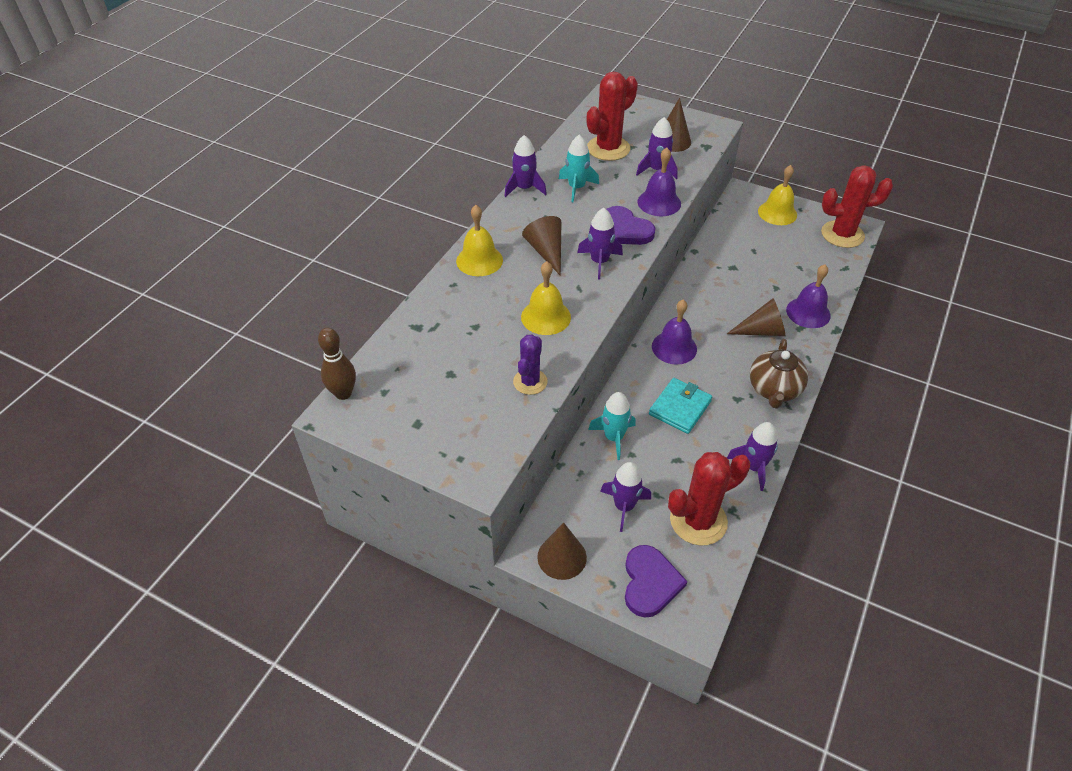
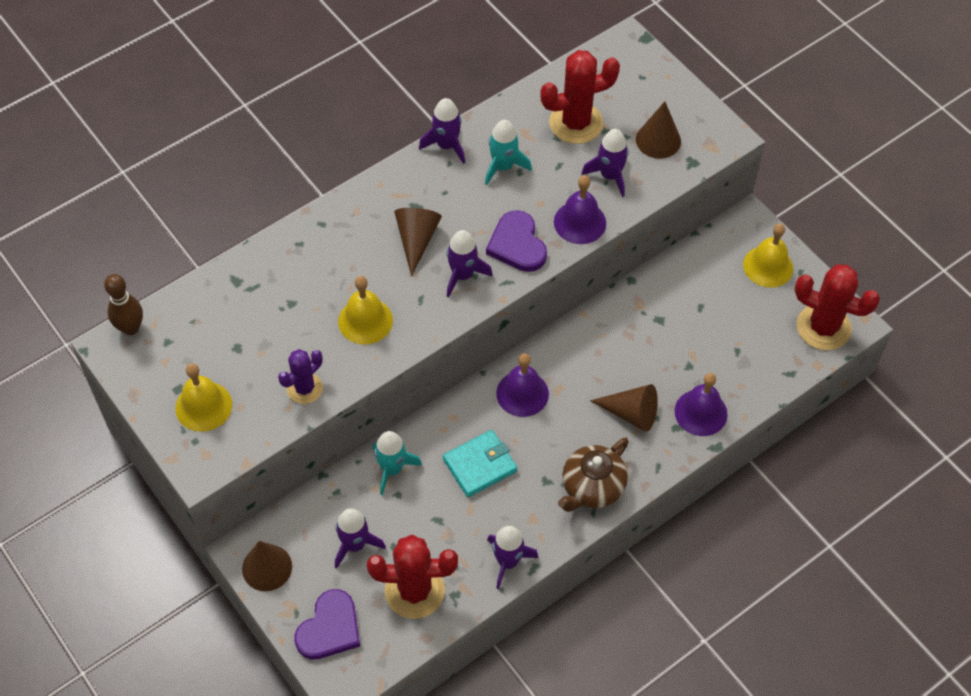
camera: 25 degrees right, 10 degrees up
yellow bell [456,205,503,276] -> yellow bell moved to [175,363,232,432]

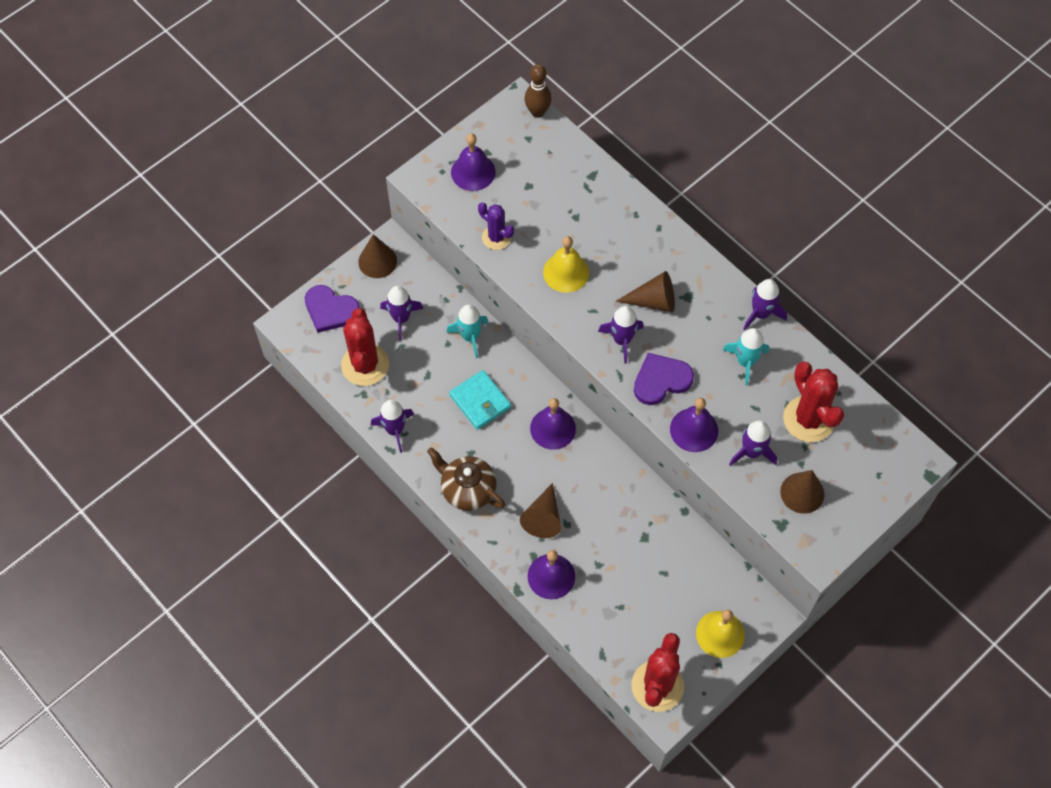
camera: 85 degrees right, 5 degrees up
yellow bell [175,363,232,432] -> purple bell [451,134,496,191]

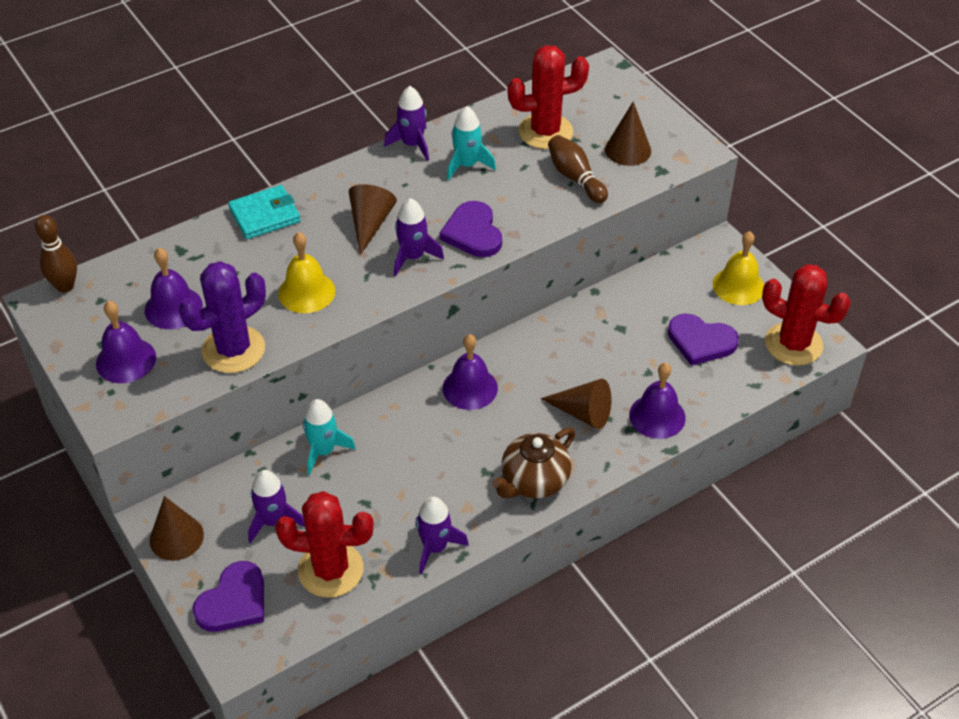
camera: 80 degrees left, 15 degrees down
turquoise wallet [449,370,511,430] -> turquoise wallet moved to [228,185,301,239]
purple cactus [478,203,514,250] -> purple cactus [179,261,266,373], size x1.66
purple bell [670,398,718,452] -> purple bell moved to [145,248,203,329]
purple rocket [729,421,777,466] -> brown bowling pin [548,135,608,203]
none -> purple heart [668,313,739,366]

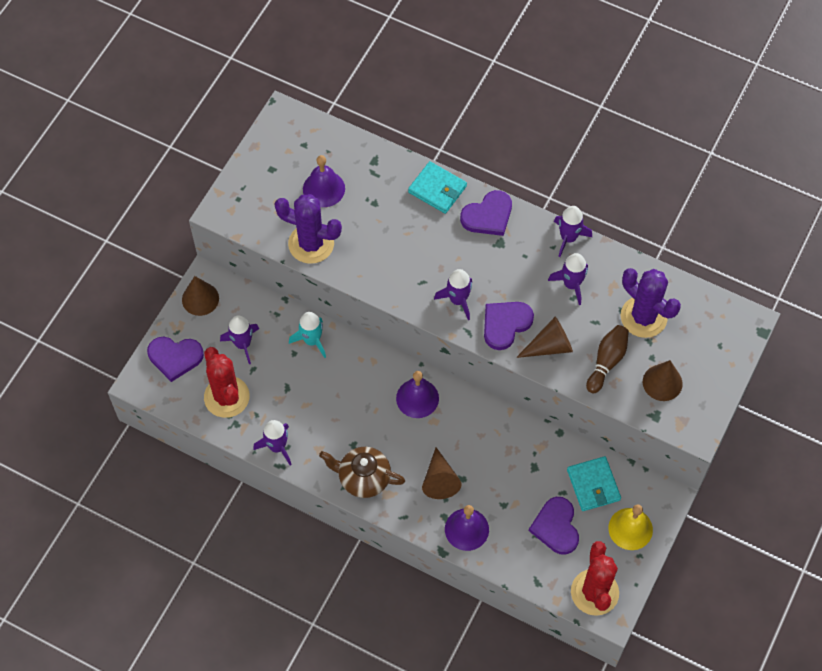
camera: 60 degrees right, 15 degrees up
brown bowling pin [35,215,77,293] -> none
purple bell [96,301,156,383] -> none
yellow bell [278,232,335,313] -> none
brown cone [349,184,397,255] -> brown cone moved to [516,317,573,358]
turquoise rocket [447,106,496,180] -> purple rocket [548,253,588,305]
red cactus [508,45,589,149] -> purple cactus [621,268,681,338]
none -> purple heart [460,190,512,236]
none -> turquoise wallet [567,456,621,511]

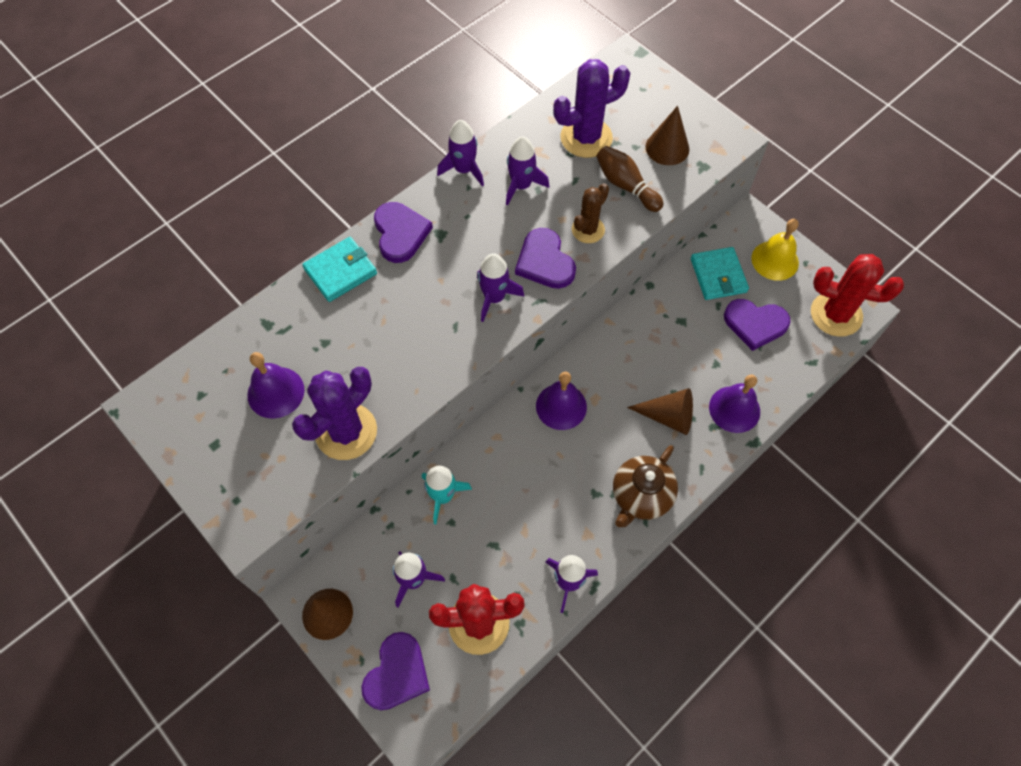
camera: 70 degrees left, 0 degrees up
brown cone [516,317,573,358] -> brown cactus [572,183,609,243]
turquoise wallet [567,456,621,511] -> turquoise wallet turned 75 degrees clockwise [691,247,749,300]

